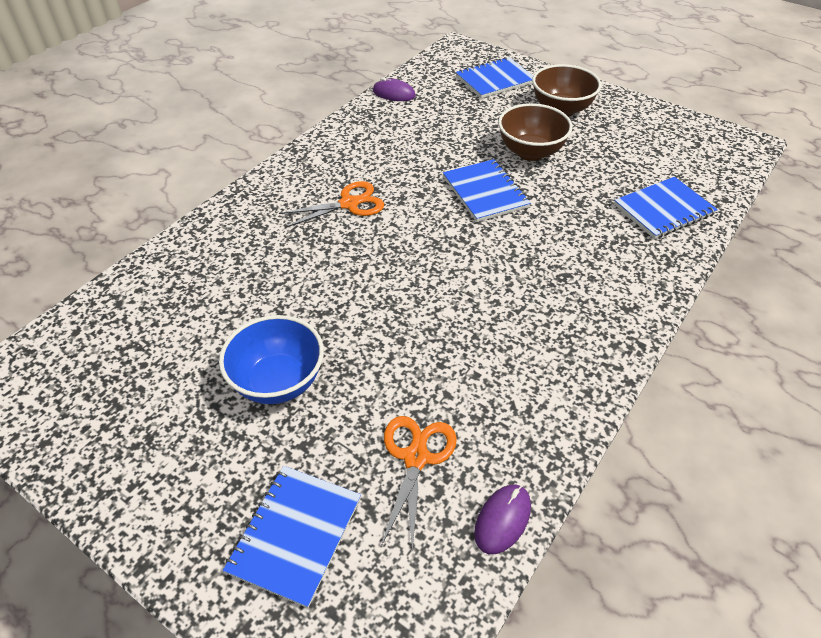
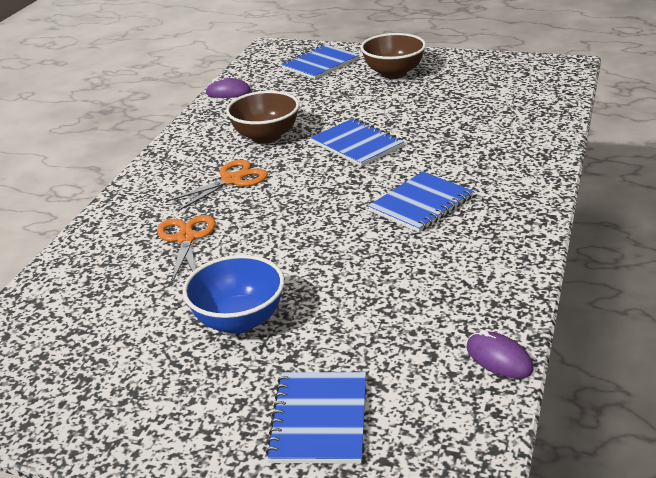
camera: 15 degrees left, 15 degrees down
orange scissors [381,416,457,551] -> orange scissors moved to [157,215,216,283]
purple mouse [474,485,531,554] -> purple mouse turned 60 degrees counterclockwise [467,330,533,379]
brown bowl [498,103,573,161] -> brown bowl moved to [226,91,299,144]
blue notebook [614,177,718,239] -> blue notebook moved to [368,171,473,232]

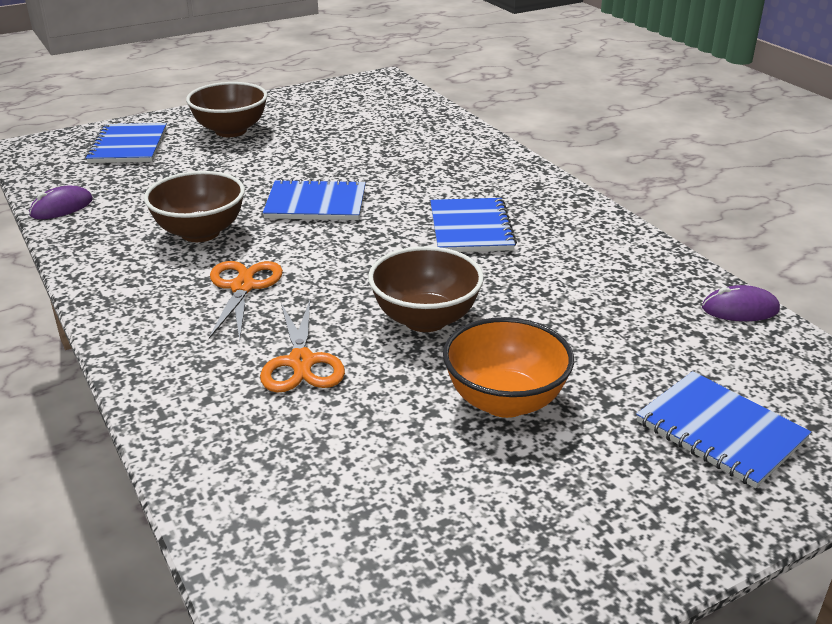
camera: 50 degrees left, 0 degrees up
orange scissors [157,215,216,283] -> orange scissors turned 135 degrees counterclockwise [260,300,345,393]
blue bowl [183,255,284,334] -> orange bowl [443,317,574,418]
none -> brown bowl [368,246,484,332]

